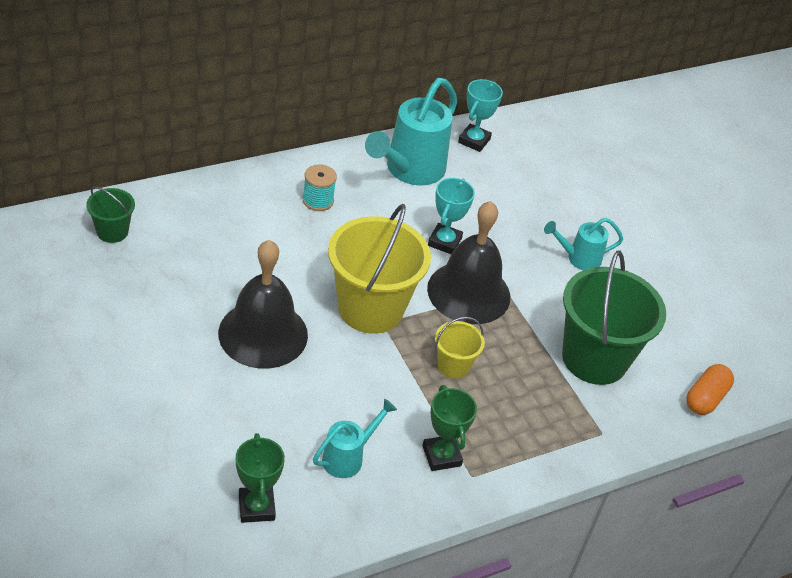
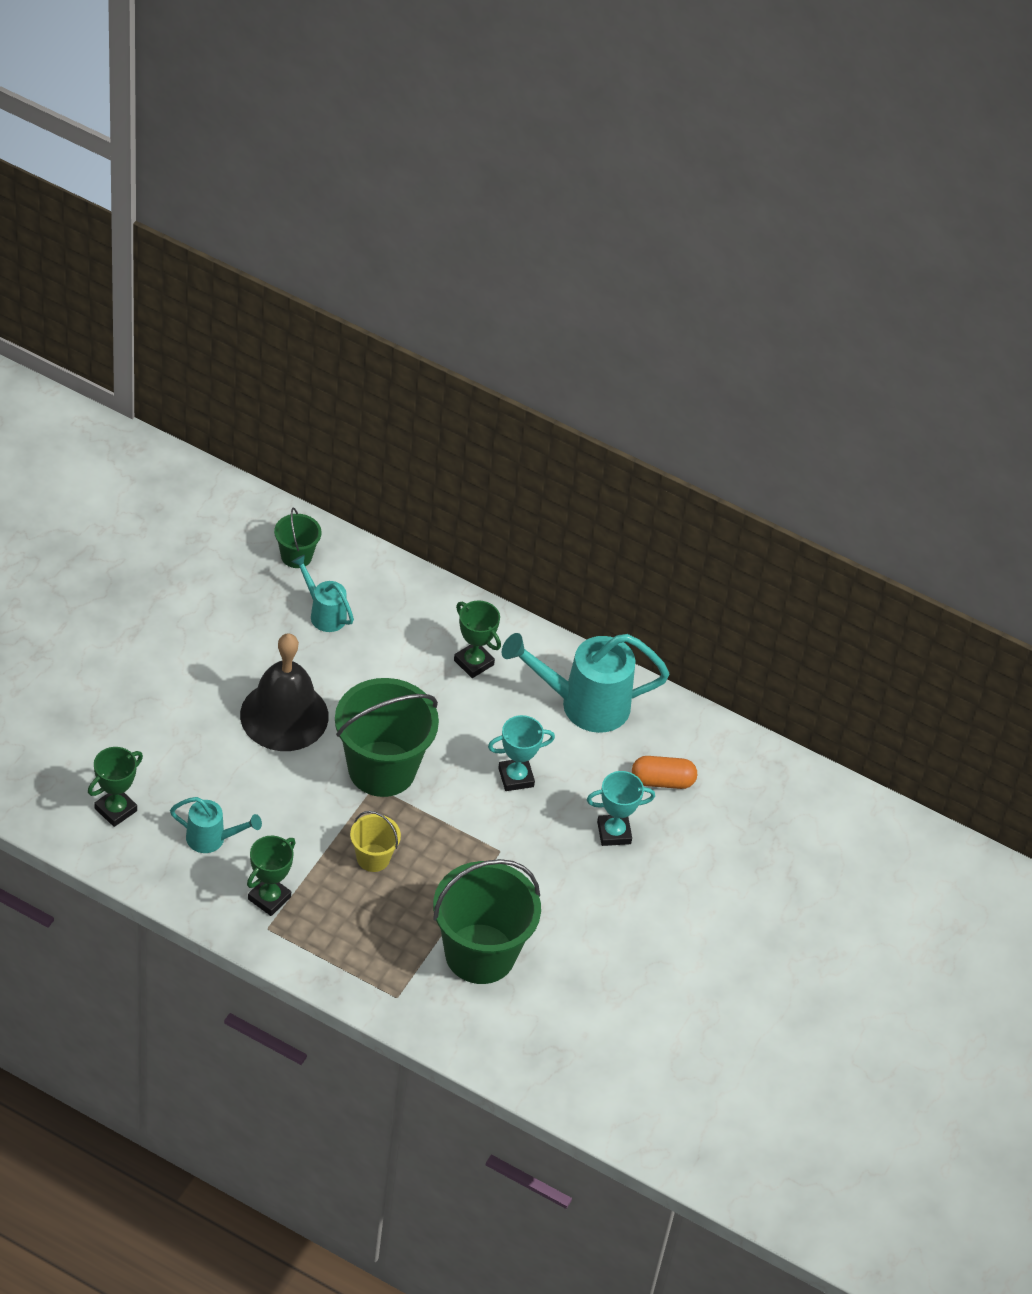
camera: 55 degrees right, 5 degrees up
turquoise spool [303,164,337,211] -> green trophy [454,600,501,678]
yellow bucket [328,204,431,334] -> green bucket [335,678,439,797]
black bell [427,201,510,324] -> none
turquoise trophy [458,79,503,152] -> turquoise trophy moved to [587,771,655,846]
turquoise watering can [544,218,623,270] -> turquoise watering can moved to [292,555,354,632]
orange capsule [687,364,734,415] -> orange capsule moved to [632,756,697,789]

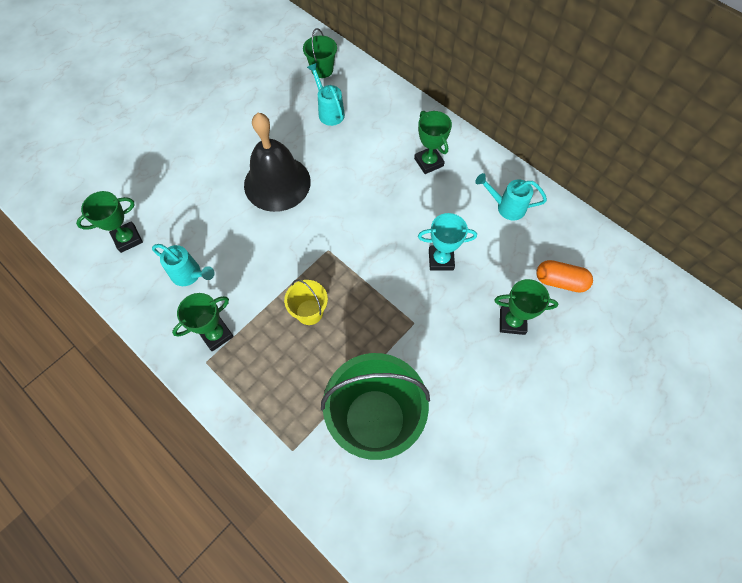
camera: 20 degrees right, 15 degrees up
green bucket [335,678,439,797] -> none
turquoise watering can [502,633,669,733] -> turquoise watering can [475,173,547,221], size x0.54
turquoise trophy [587,771,655,846] -> green trophy [494,279,558,335]

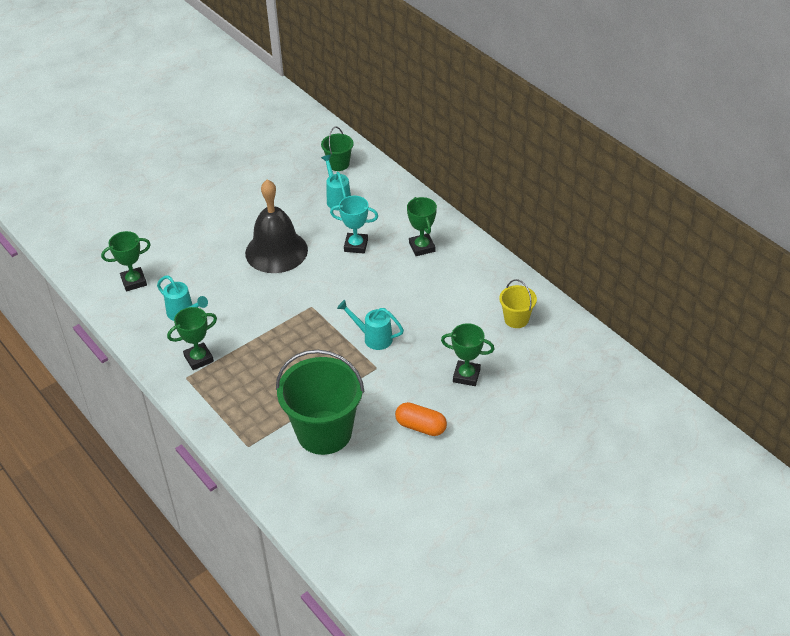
camera: 10 degrees right, 20 degrees down
yellow bucket [284,279,328,325] -> yellow bucket moved to [499,279,537,328]
turquoise trophy [418,213,477,271] -> turquoise trophy moved to [330,196,378,253]
turquoise watering can [475,173,547,221] -> turquoise watering can moved to [337,300,404,350]
orange capsule [536,260,593,293] -> orange capsule moved to [395,402,447,436]

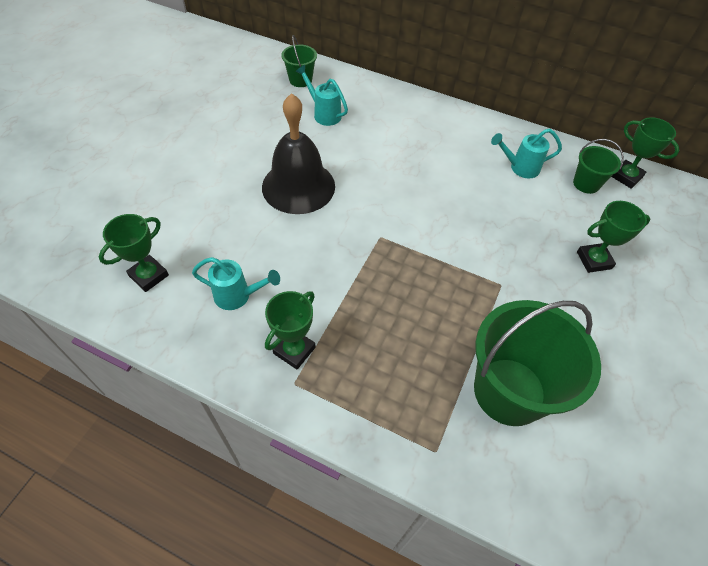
camera: 30 degrees left, 10 degrees up
turquoise trophy [330,196,378,253] -> none
turquoise watering can [337,300,404,350] -> turquoise watering can moved to [491,128,562,178]
orange capsule [395,402,447,436] -> none
green trophy [407,197,437,256] -> green trophy moved to [611,117,679,189]
yellow bucket [499,279,537,328] -> green bucket [573,139,624,194]

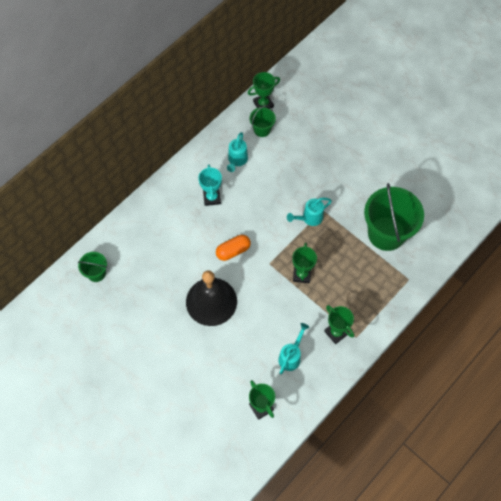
camera: 70 degrees left, 10 degrees up
turquoise watering can [295,65,348,126] -> turquoise watering can moved to [287,198,332,226]
green trophy [577,201,650,273] -> green trophy moved to [292,242,317,283]
none -> turquoise trophy [198,165,222,206]
none -> orange capsule [216,235,251,261]

